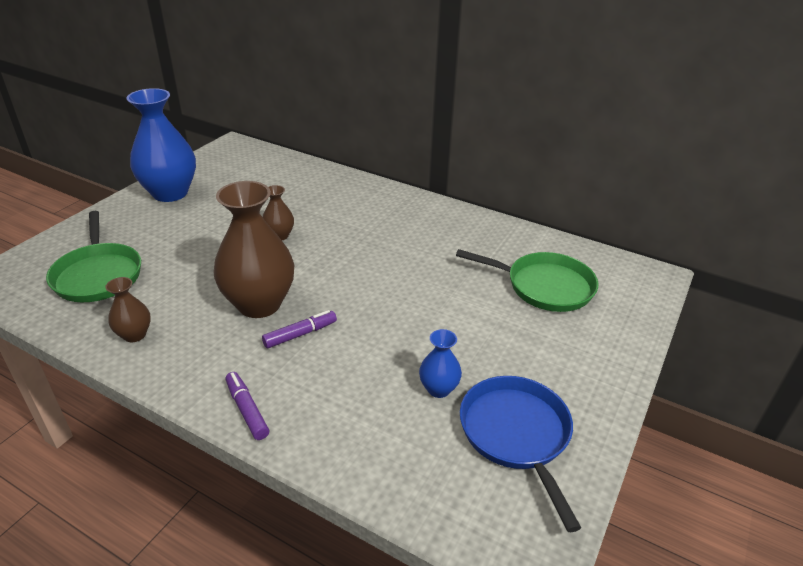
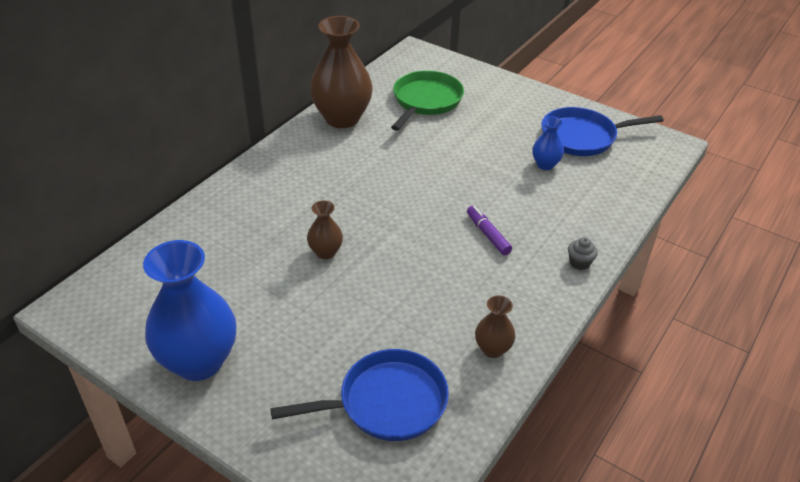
camera: 85 degrees left, 5 degrees up
green pan [46,211,141,302] -> blue pan [270,349,449,441]
brown vase [213,181,294,318] -> brown vase moved to [310,16,373,128]
purple marker [225,372,269,440] -> grey cupcake [568,237,598,270]

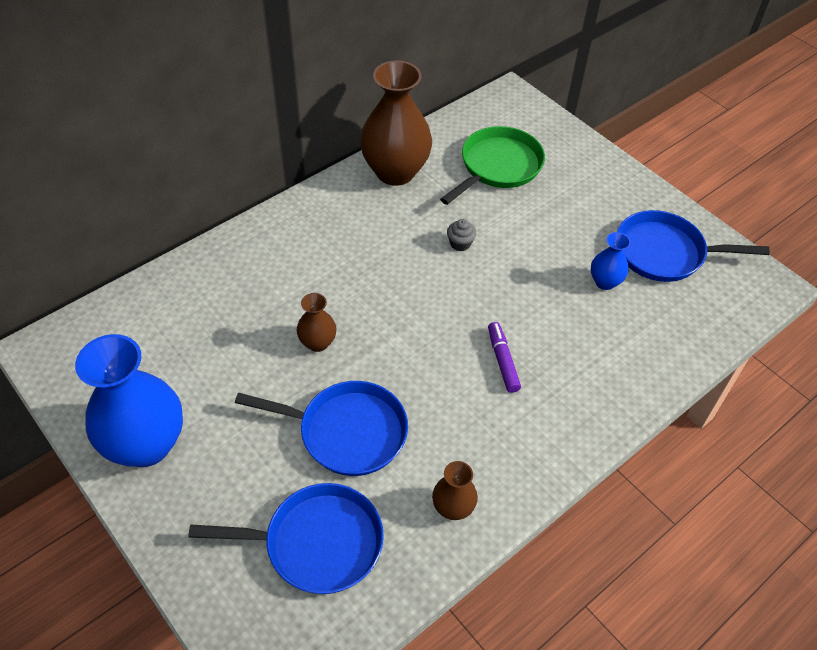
camera: 15 degrees right, 10 degrees up
grey cupcake [568,237,598,270] -> grey cupcake moved to [447,219,476,251]
none -> blue pan [235,381,408,476]

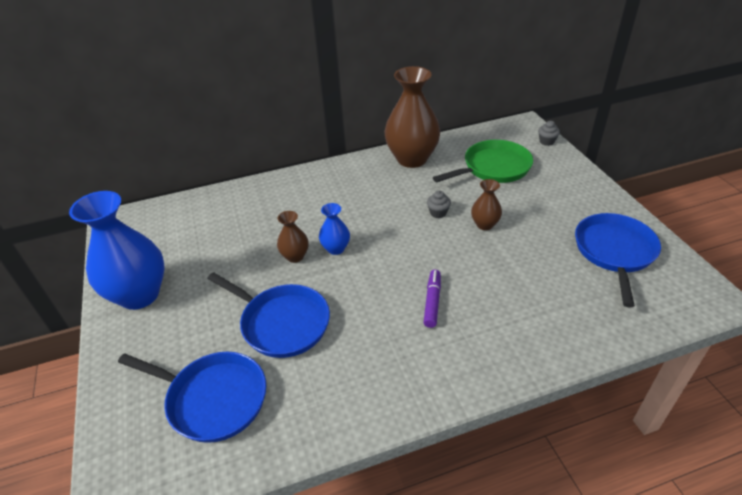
camera: 25 degrees right, 10 degrees down
brown vase [432,461,478,520] -> brown vase moved to [471,179,502,230]
blue vase [591,232,631,290] -> blue vase moved to [319,203,350,255]
blue pan [617,210,770,282] -> blue pan turned 75 degrees clockwise [575,213,661,308]
none -> grey cupcake [538,121,560,146]

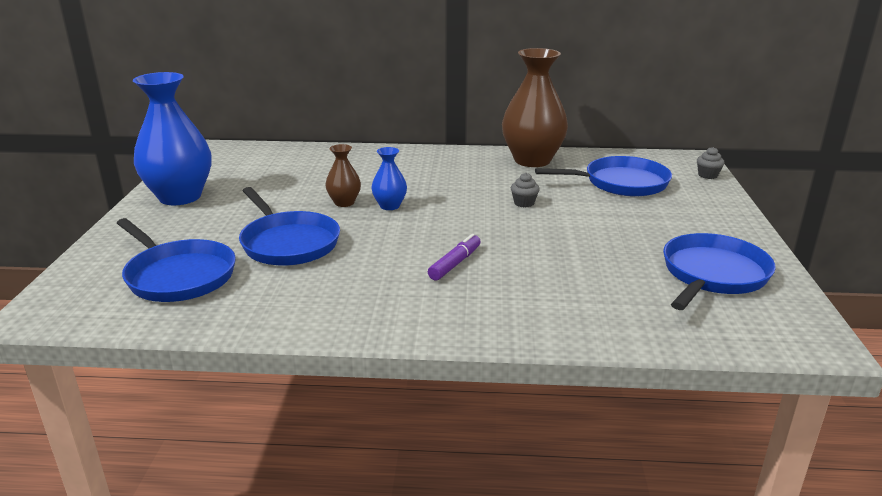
camera: 20 degrees right, 15 degrees down
green pan [433,140,533,183] -> blue pan [535,156,672,197]
brown vase [471,179,502,230] -> none

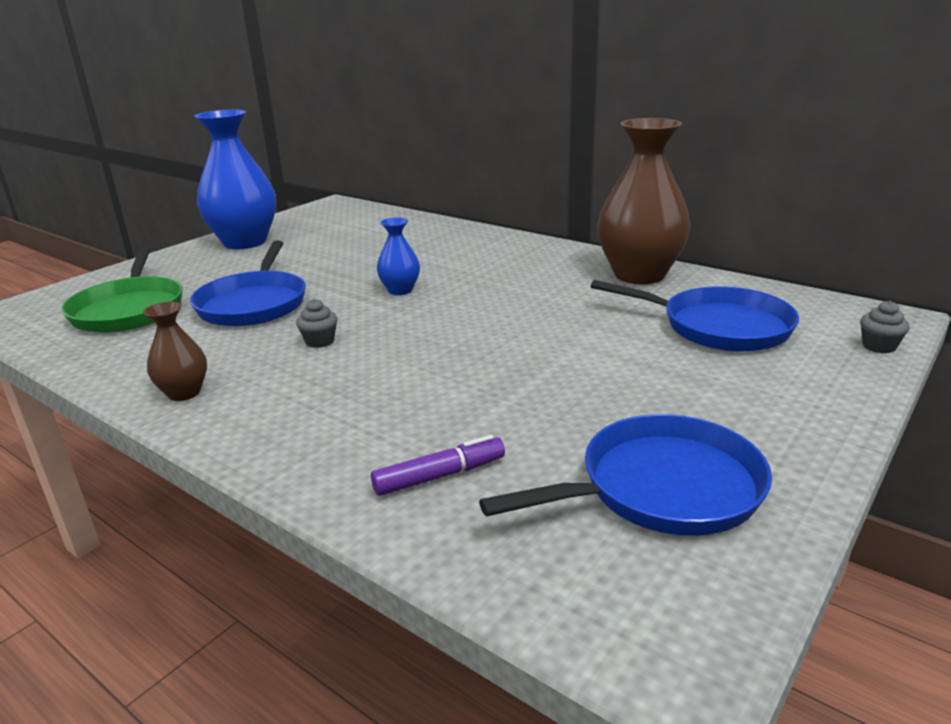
camera: 35 degrees right, 0 degrees up
blue pan [117,218,236,302] -> green pan [61,247,183,333]
brown vase [325,144,361,207] -> brown vase moved to [143,302,207,401]
purple marker [428,234,481,281] -> purple marker moved to [371,435,505,496]
grey cupcake [511,173,540,208] -> grey cupcake moved to [296,299,338,348]

